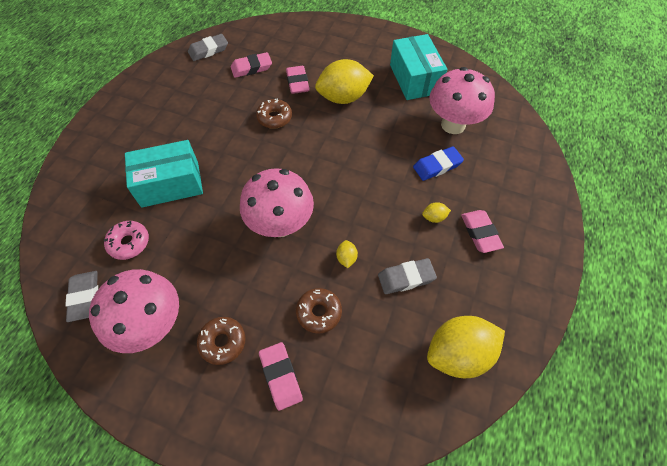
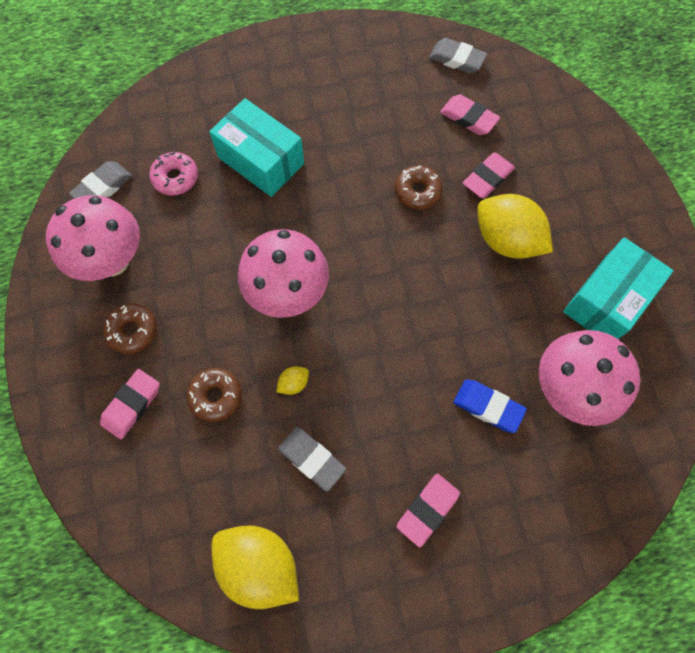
camera: 55 degrees right, 10 degrees up
yellow lemon [422,202,451,223] -> none

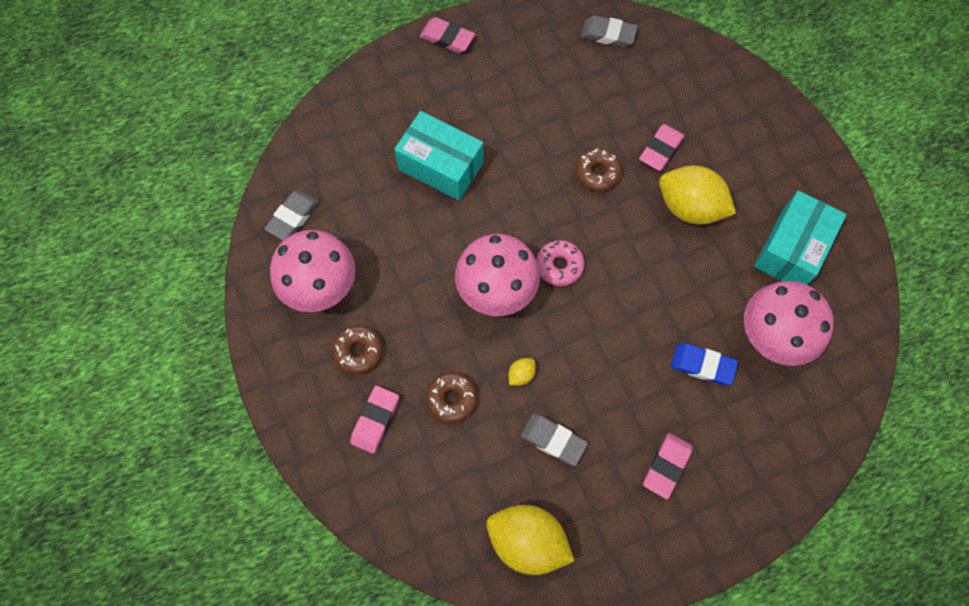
camera: 10 degrees left, 0 degrees up
pink donut [149,152,198,196] -> pink donut moved to [537,240,585,286]
pink eraser [440,94,500,135] -> pink eraser moved to [420,17,475,53]

